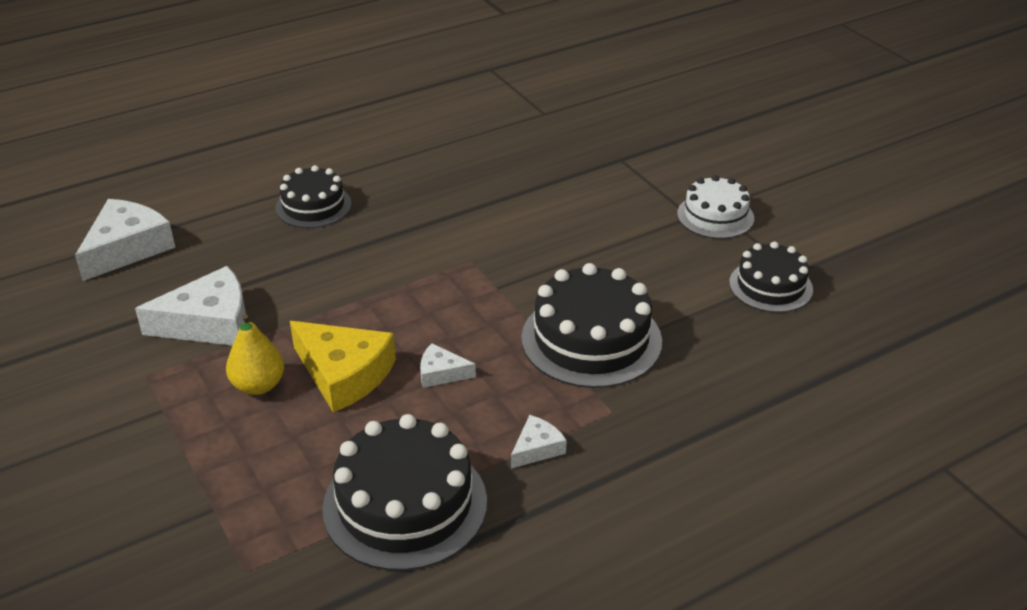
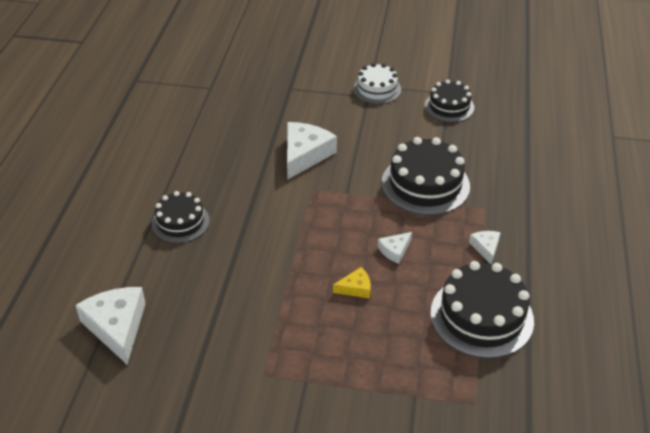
camera: 50 degrees left, 5 degrees up
white cheese [135,266,246,346] -> white cheese moved to [287,122,337,179]
yellow pear [226,314,284,395] -> none
yellow cheese [290,321,396,413] -> yellow cheese [333,267,371,298], size x0.50

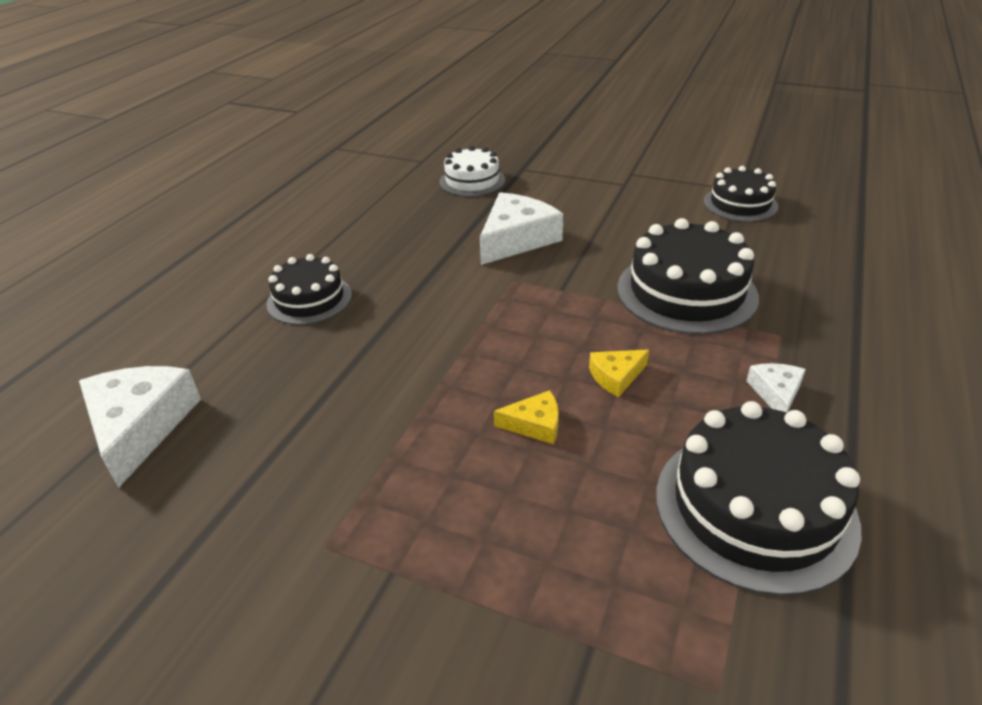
camera: 15 degrees right, 5 degrees down
white cake [353,63,401,104] -> white cake moved to [439,146,505,196]
white cheese [378,232,412,264] -> yellow cheese [589,350,649,397]

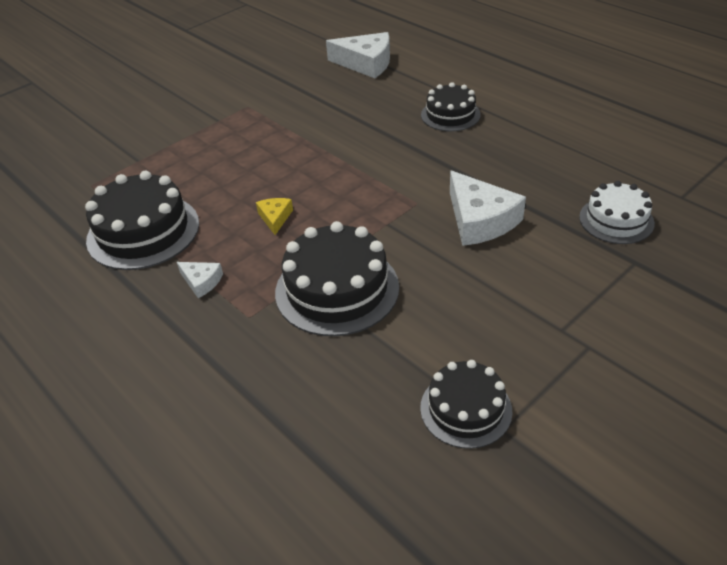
camera: 115 degrees right, 5 degrees up
yellow cheese [494,390,559,444] -> none

